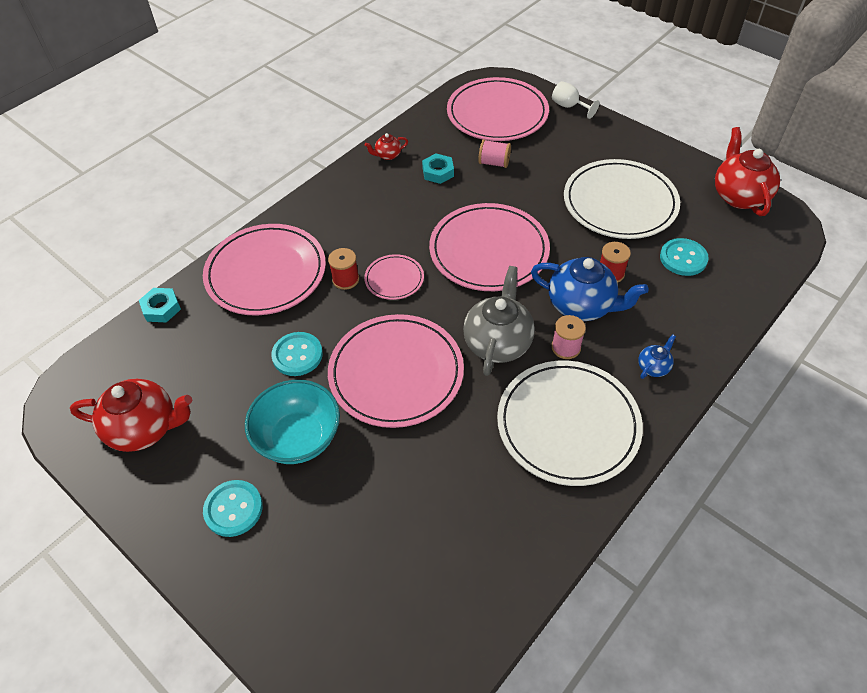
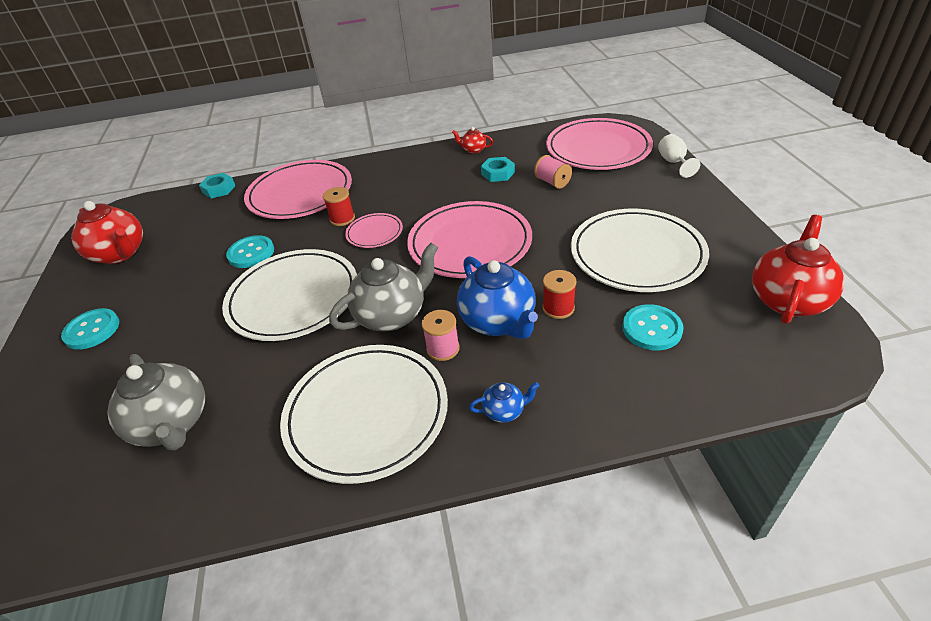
camera: 40 degrees right, 10 degrees down
turquoise bowl [245,380,340,464] -> none
pink plate [328,314,464,428] -> white plate [222,249,357,341]
none -> grey teapot [107,354,205,450]

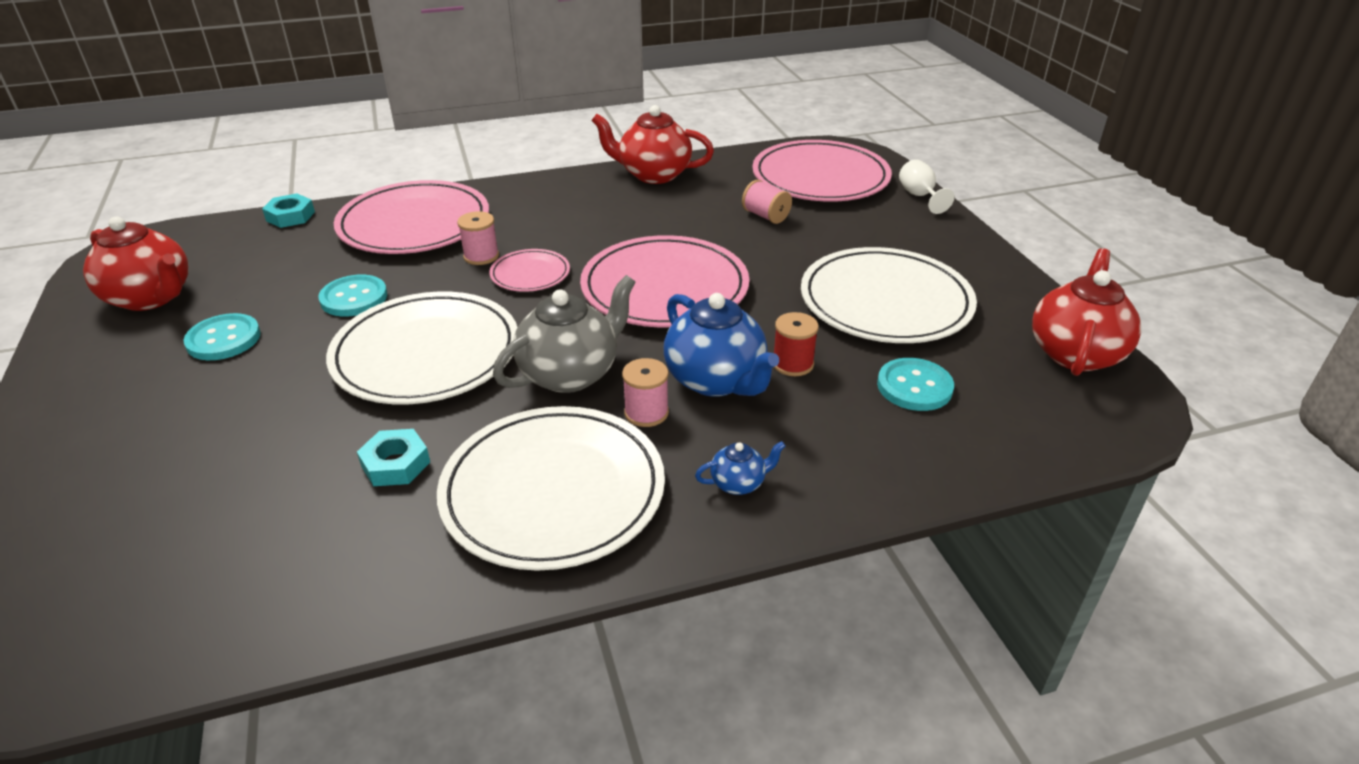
camera: 10 degrees left, 5 degrees down
turquoise button [61,308,119,350] -> turquoise button moved to [183,313,261,360]
grey teapot [107,354,205,450] -> none
red spool [323,187,355,226] -> pink spool [457,211,499,265]
red teapot [452,127,493,154] -> red teapot [591,105,714,184], size x2.12
turquoise nut [481,157,515,182] -> turquoise nut moved to [357,429,430,486]

